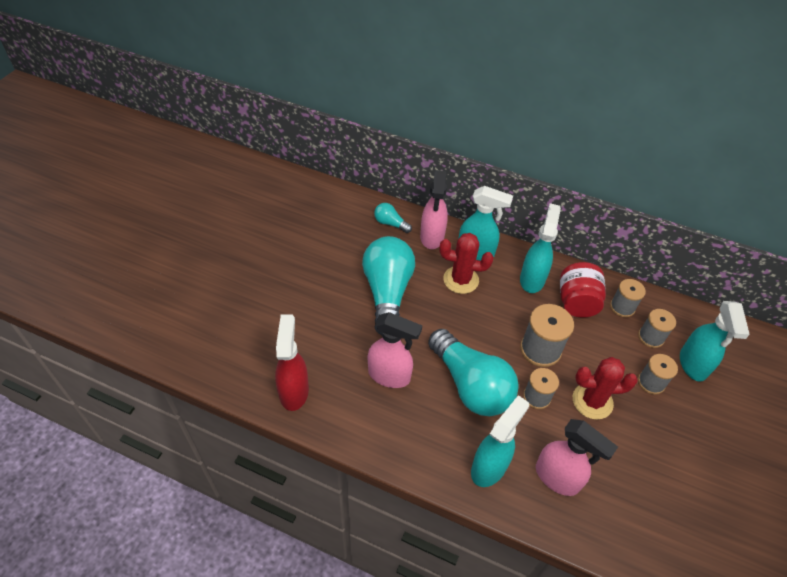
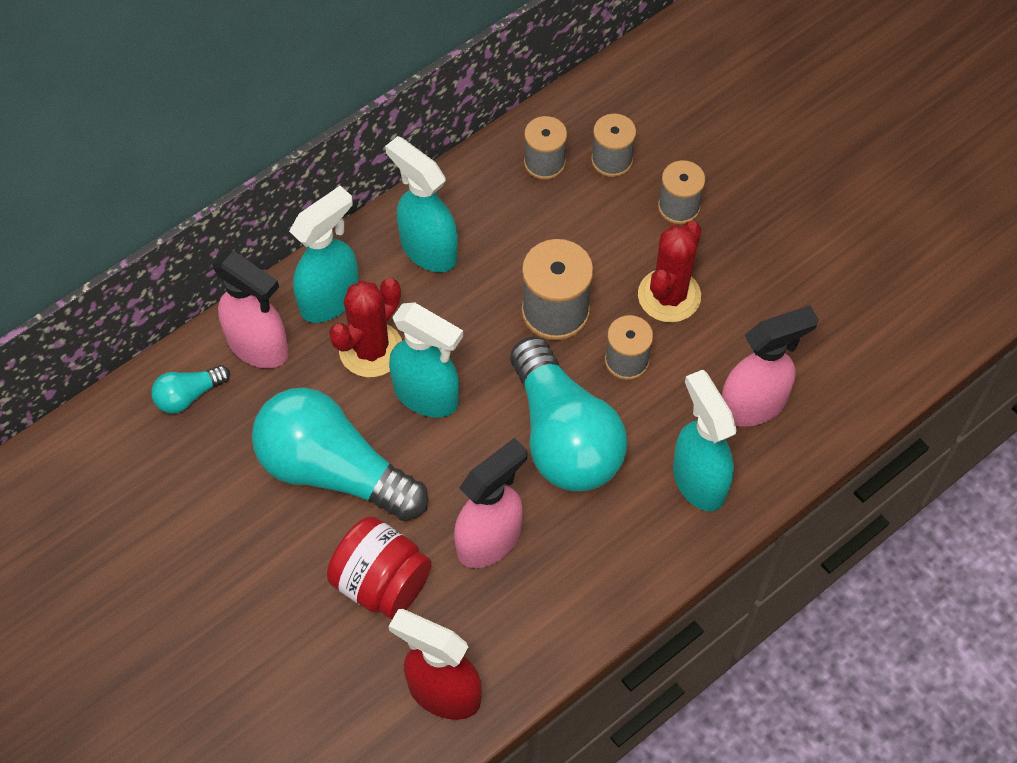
camera: 60 degrees left, 10 degrees up
turquoise light bulb [428,329,519,416] -> turquoise light bulb turned 75 degrees clockwise [510,336,628,492]
red jar [560,262,606,317] -> red jar moved to [327,517,432,619]
turquoise spray bottle [680,301,750,382] -> turquoise spray bottle moved to [389,302,463,417]

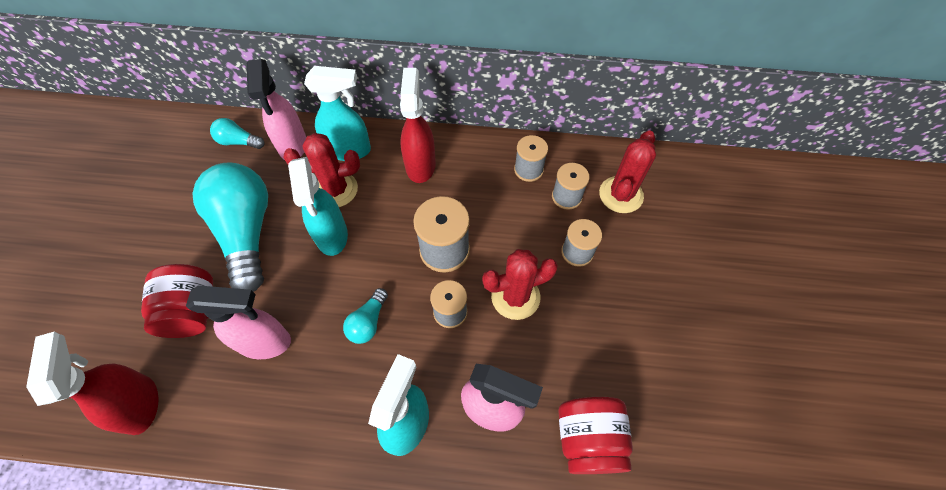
camera: 45 degrees right, 0 degrees up
turquoise spray bottle [385,136,458,272] -> red spray bottle [400,68,436,183]
turquoise light bulb [510,336,628,492] -> turquoise light bulb [343,288,388,344], size x0.44
none -> red jar [558,397,633,474]
none -> red cactus [599,131,656,213]

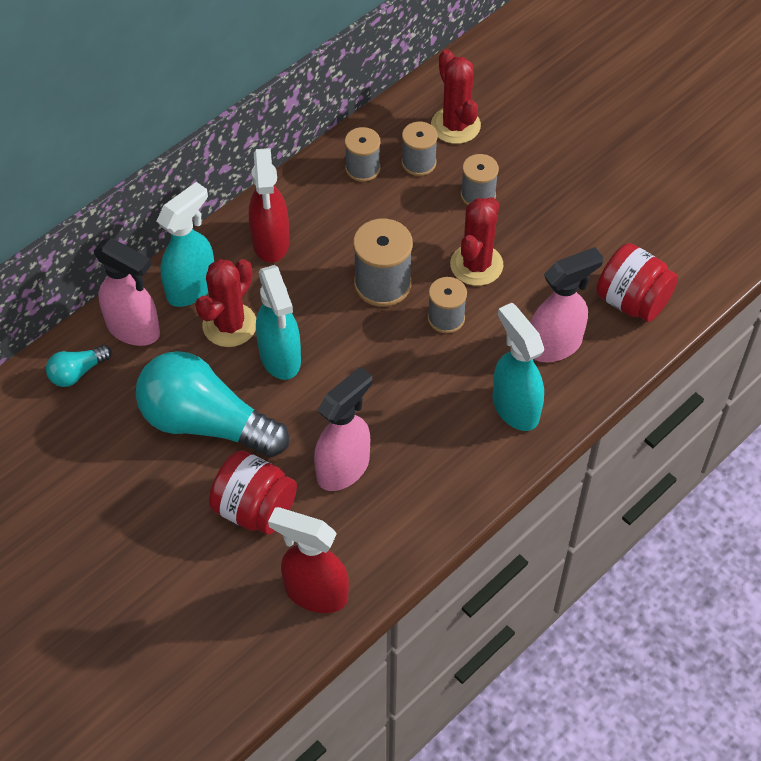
camera: 50 degrees left, 5 degrees down
turquoise spray bottle [288,157,348,256] -> turquoise spray bottle turned 45 degrees clockwise [256,265,301,380]
turquoise light bulb [343,288,388,344] -> none
red spray bottle [400,68,436,183] -> red spray bottle turned 135 degrees counterclockwise [249,148,289,263]

